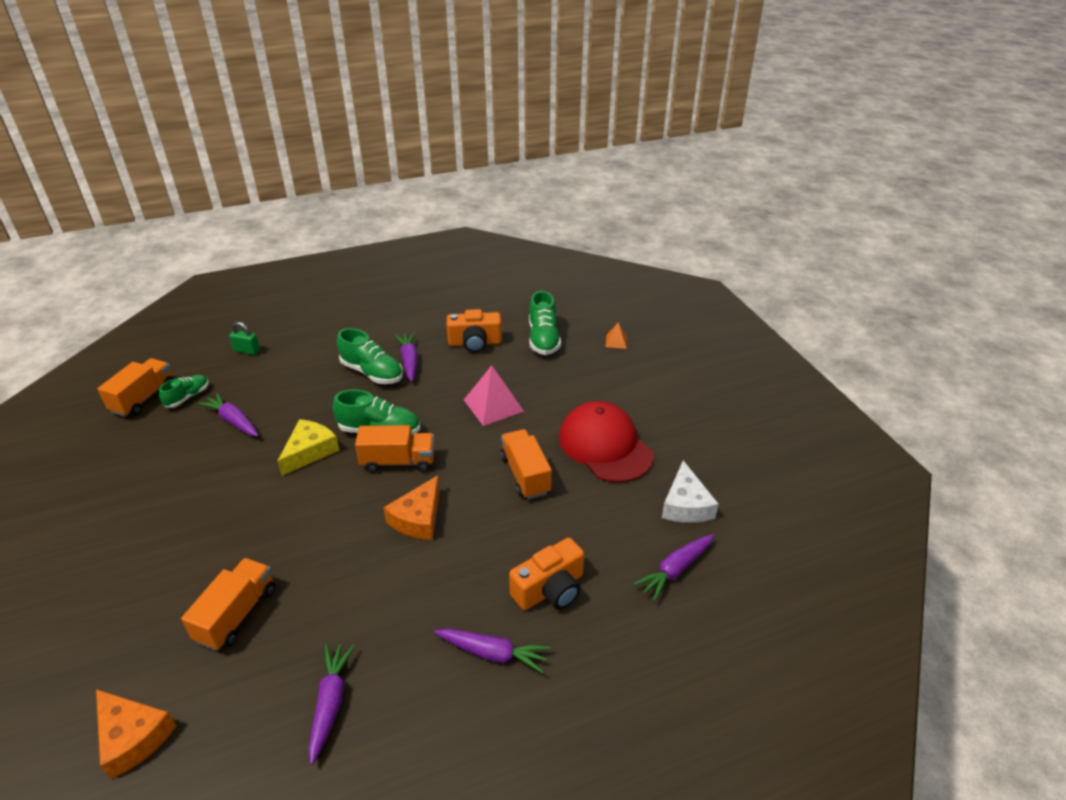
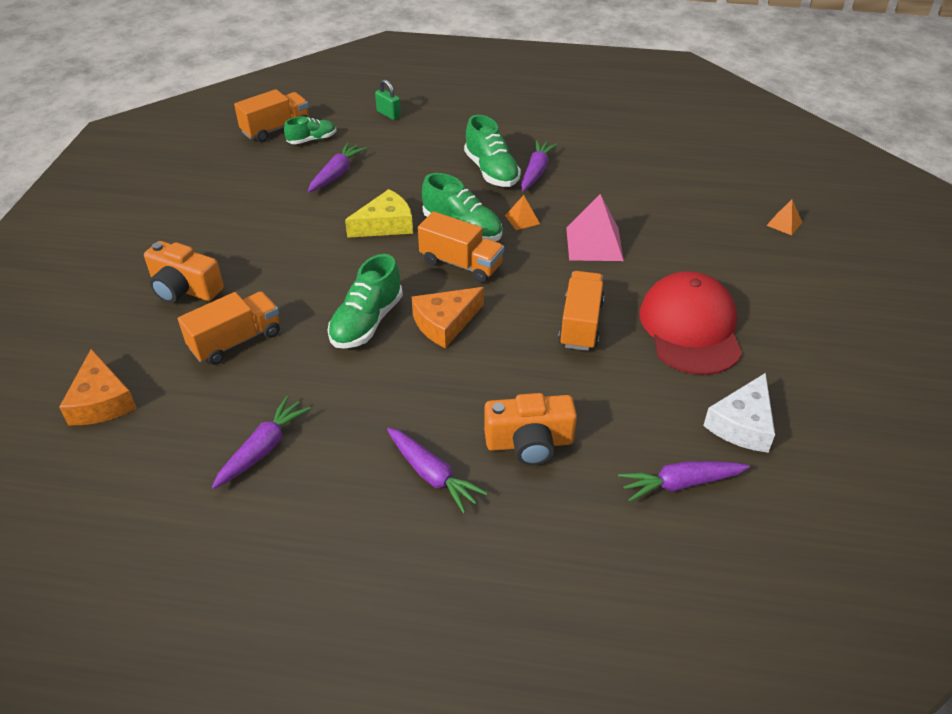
camera: 30 degrees right, 5 degrees up
purple carrot [198,393,259,437] -> purple carrot turned 45 degrees clockwise [308,143,367,192]
orange camera [447,309,502,353] -> orange camera moved to [144,241,224,303]
green shoe [529,291,561,355] -> green shoe moved to [327,254,403,349]
none -> orange pyramid [505,195,540,230]

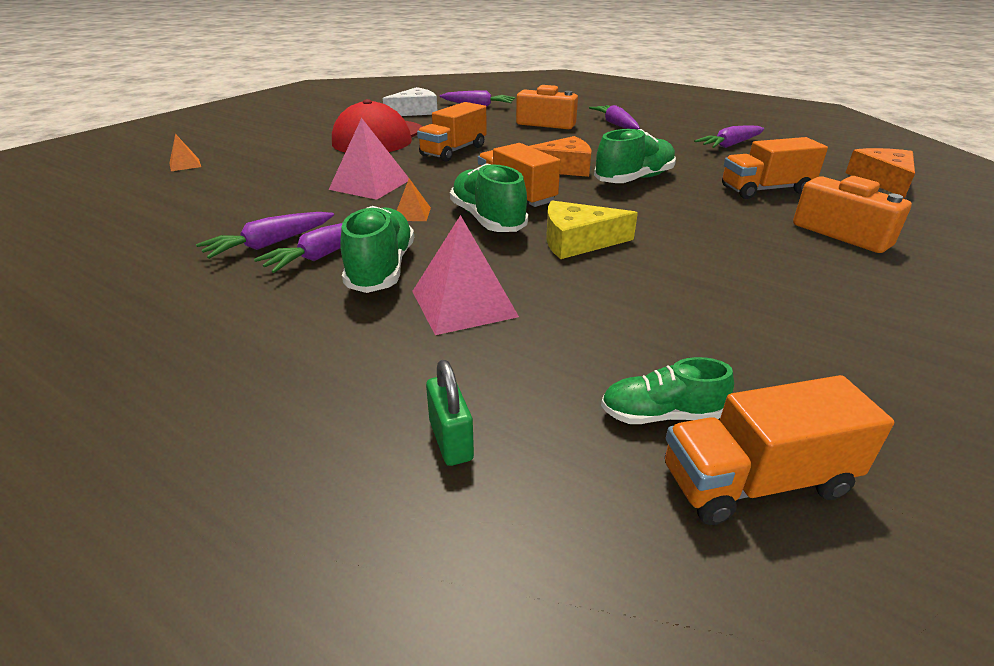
camera: 155 degrees left, 10 degrees down
purple carrot [308,143,367,192] -> purple carrot moved to [196,212,334,259]
none -> pink pyramid [412,215,519,335]

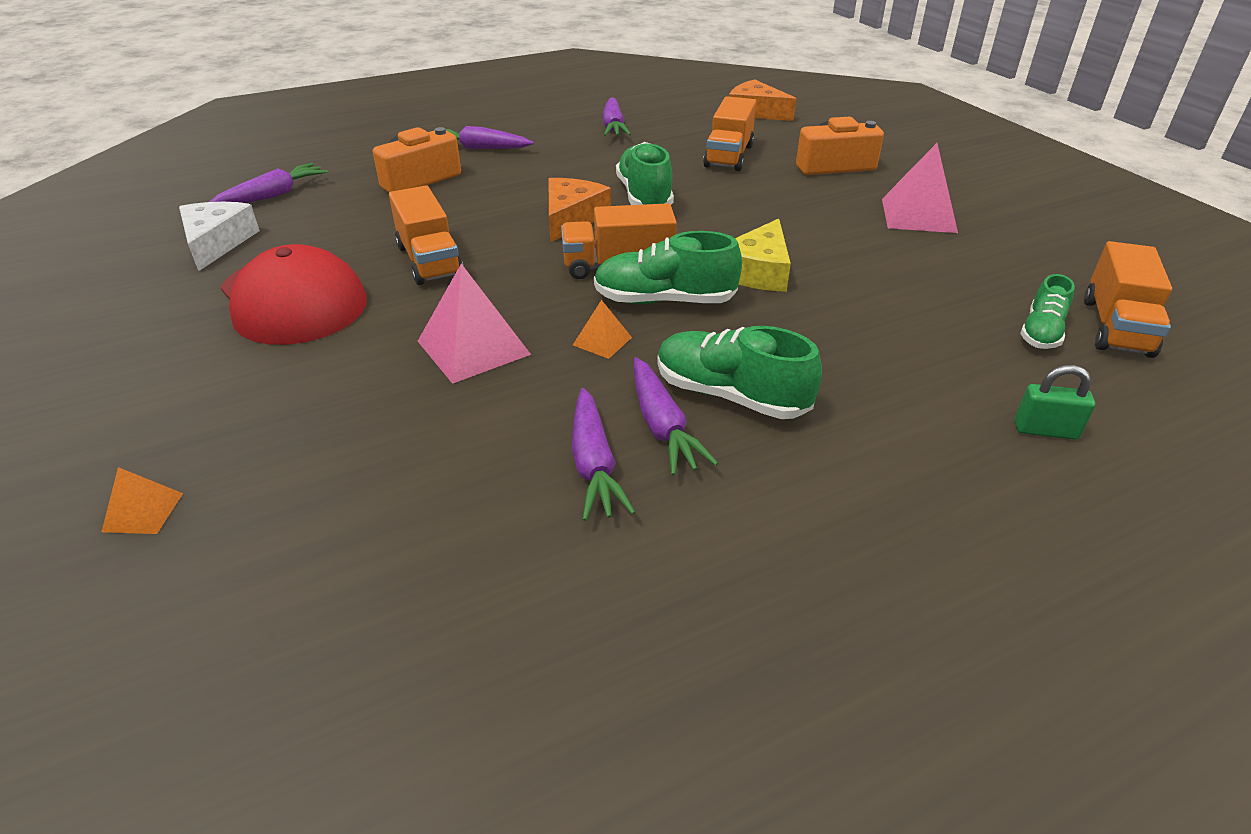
camera: 60 degrees left, 5 degrees up
pink pyramid [412,215,519,335] -> pink pyramid moved to [882,143,958,233]

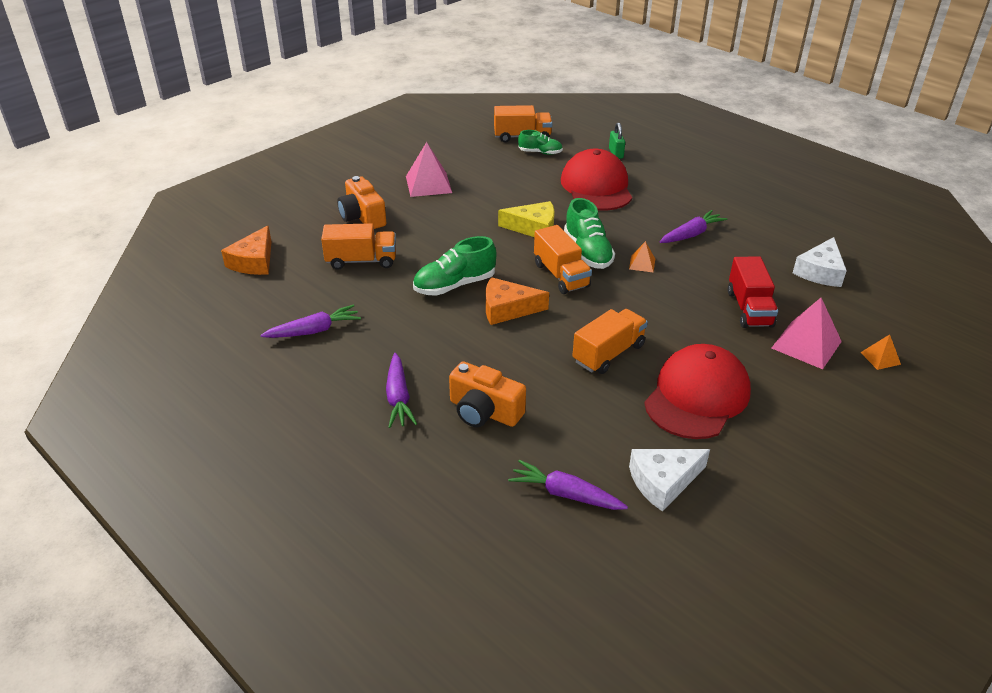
camera: 110 degrees left, 0 degrees up
pink pyramid [418,264,531,384] -> pink pyramid moved to [772,298,842,369]
purple carrot [572,388,636,521] -> none
green shoe [657,326,822,419] -> none
none -> red cap [561,149,632,211]
none -> red truck [728,256,778,328]
none -> white cheese [793,237,847,287]

